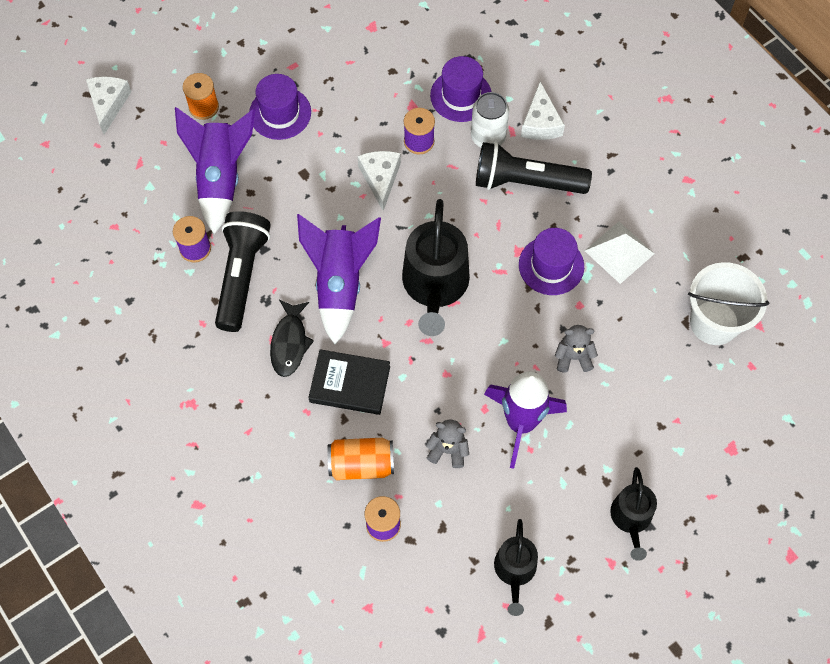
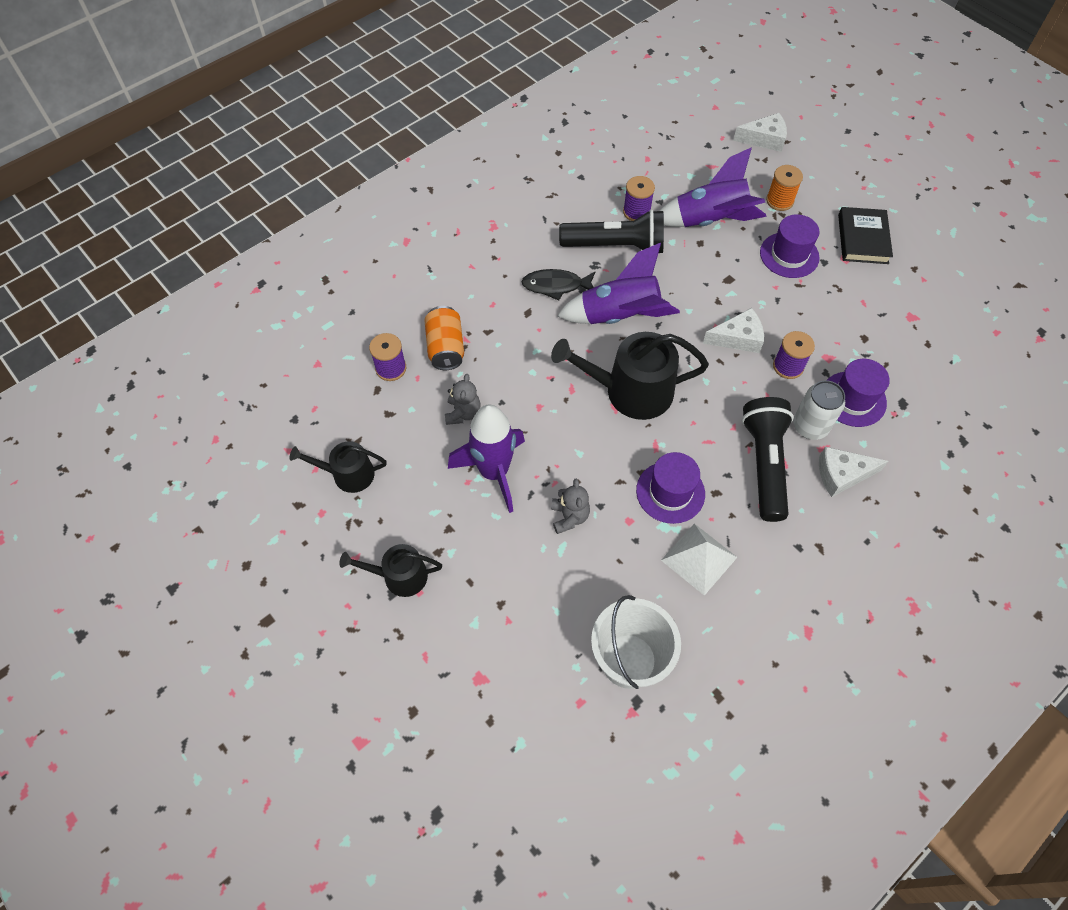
camera: 85 degrees right, 5 degrees down
black book [308,349,390,415] -> black book moved to [838,207,893,264]

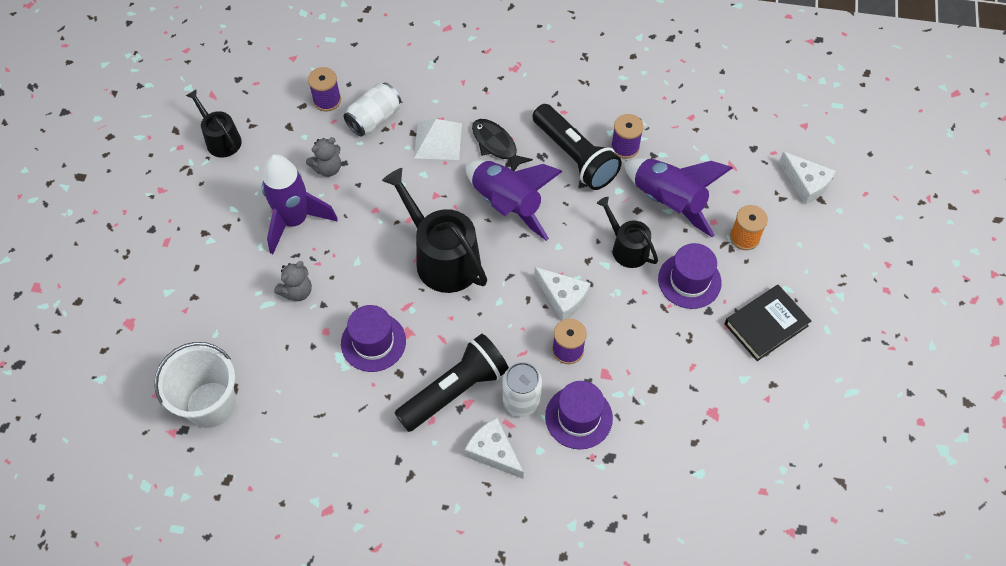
camera: 50 degrees right, 0 degrees up
black watering can [339,544,442,597] -> black watering can moved to [597,197,658,268]
orange can [424,306,464,370] -> white can [344,83,401,137]
white pyramid [661,524,737,596] -> white pyramid moved to [414,119,462,160]

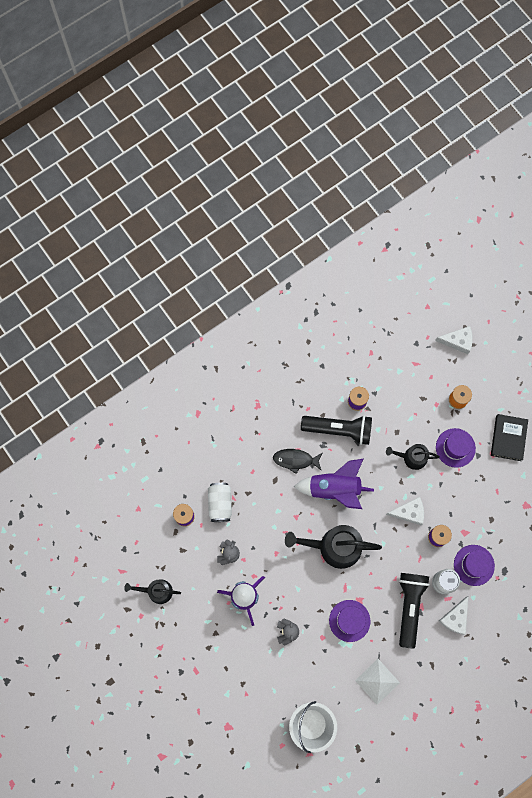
camera: 45 degrees left, 15 degrees up
white pyramid [414,119,462,160] -> white pyramid moved to [355,659,400,705]
white cheese [465,418,524,479] -> white cheese turned 60 degrees counterclockwise [439,596,469,635]
purple rocket [624,158,732,237] -> none

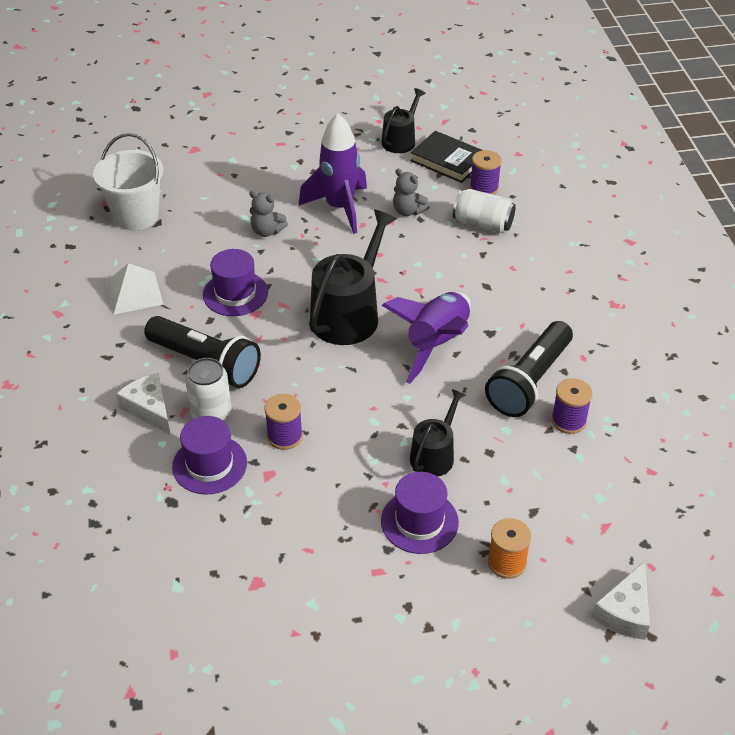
camera: 115 degrees right, 30 degrees down
black fish [273,449,322,474] -> none
white cheese [386,497,424,525] -> none
black book [491,414,528,461] -> black book moved to [410,131,482,183]

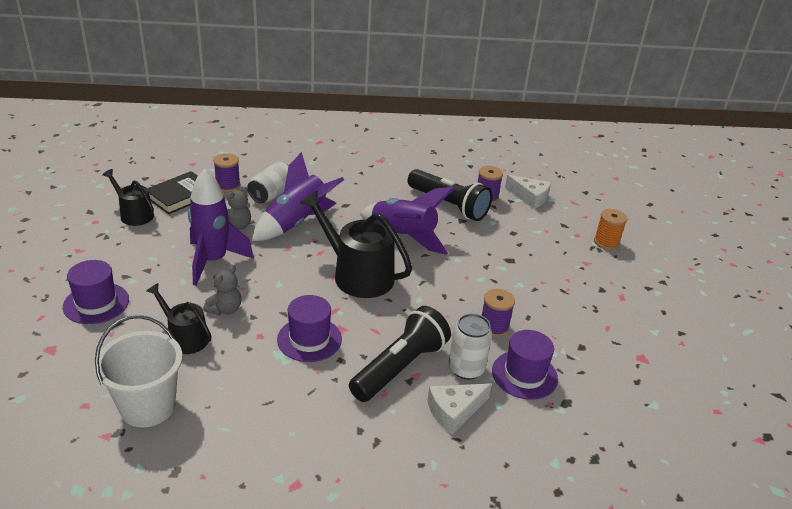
camera: 85 degrees left, 10 degrees down
white pyramid [106,263,163,315] -> none
purple hat [381,472,459,554] -> purple hat moved to [63,260,129,324]
black watering can [410,389,466,477] -> black watering can moved to [146,283,212,354]
white cheese [592,561,650,640] -> white cheese moved to [505,175,551,209]
none -> purple rocket [252,152,344,241]

